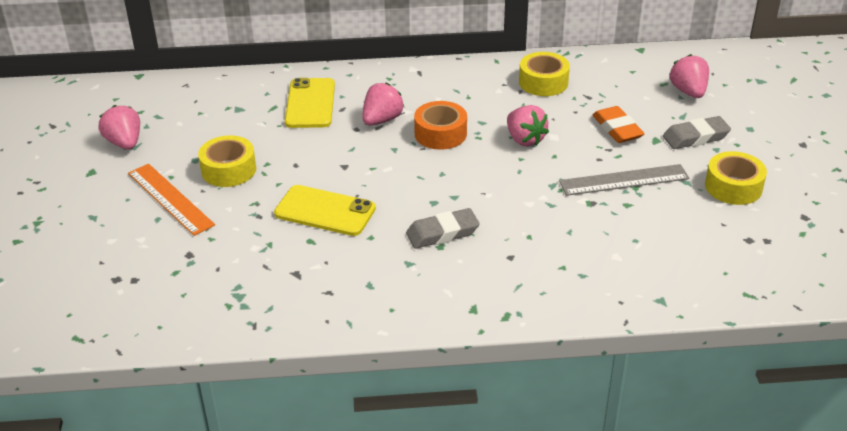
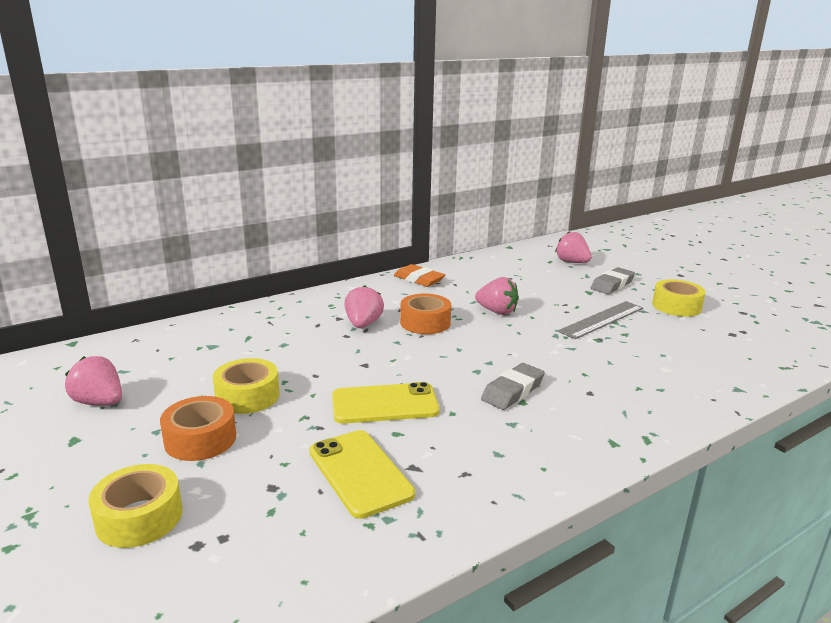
camera: 30 degrees left, 15 degrees down
orange ruler [128,164,215,236] -> orange tape [160,396,236,461]
yellow phone [285,78,335,128] -> yellow phone moved to [309,430,415,519]
yellow tape [519,52,570,96] -> yellow tape moved to [88,464,182,548]
orange eraser [593,106,645,143] -> orange eraser moved to [394,264,445,287]

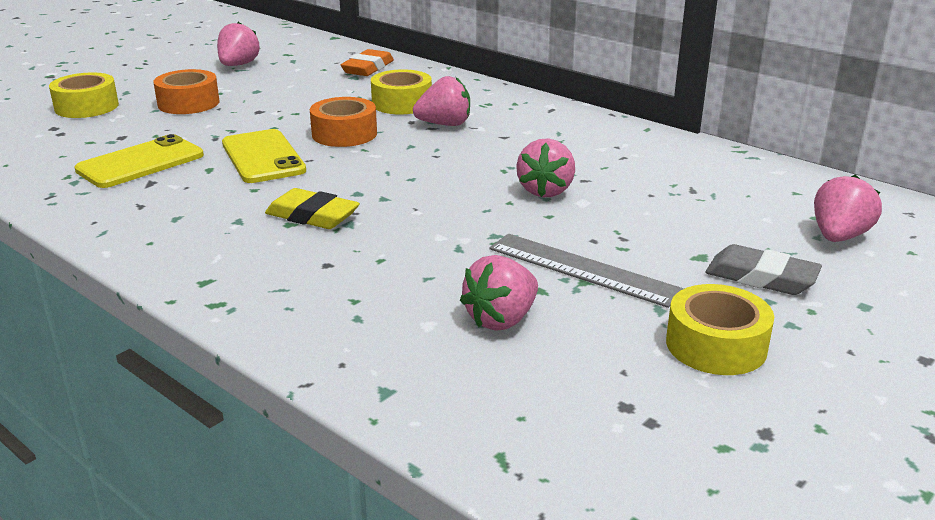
camera: 75 degrees right, 5 degrees up
yellow tape [213,358,280,414] -> yellow tape moved to [371,69,432,114]
orange eraser [394,264,445,287] -> orange eraser moved to [341,49,394,76]
orange tape [400,293,451,334] -> orange tape moved to [310,97,377,147]
grey eraser [481,363,545,410] -> yellow eraser [265,188,360,229]
none -> pink strawberry [460,255,538,331]

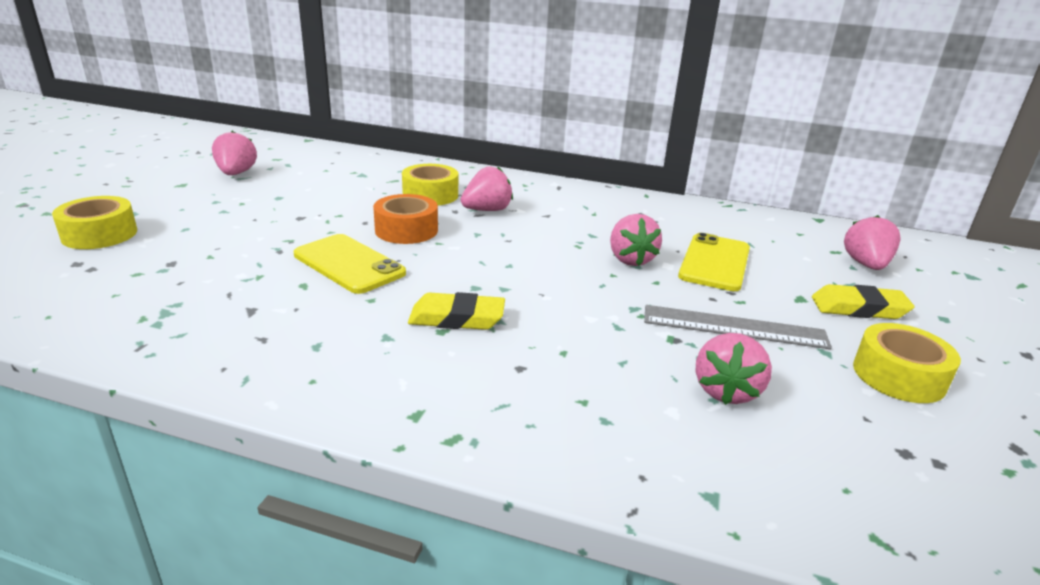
camera: 25 degrees left, 0 degrees up
yellow phone [74,134,204,188] -> yellow phone moved to [678,233,750,291]
orange tape [153,69,219,114] -> none
orange eraser [341,49,394,76] -> none
grey eraser [705,244,822,295] -> yellow eraser [812,284,914,319]

